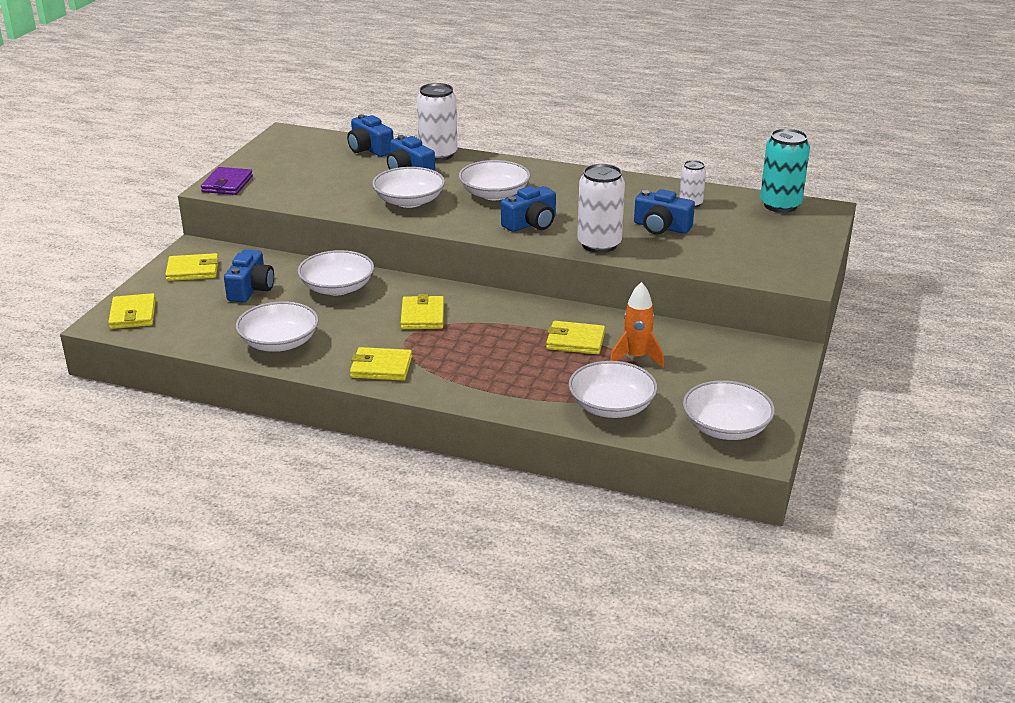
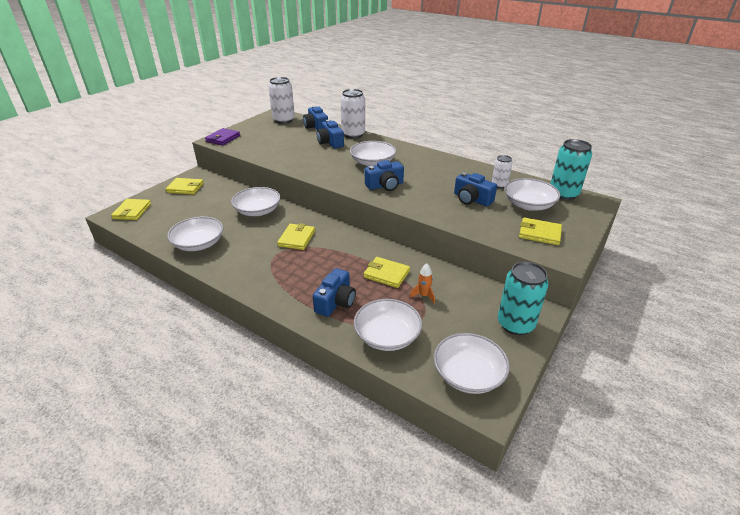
camera: 15 degrees right, 5 degrees up
blue camera [224,250,274,302] -> blue camera moved to [313,268,356,317]
yellow wallet [350,347,412,381] -> yellow wallet moved to [519,217,562,245]
white bowl [372,167,445,208] -> white bowl moved to [504,178,560,211]
white can [577,164,625,253] -> white can moved to [268,77,295,124]
orange rocket [610,282,664,368] -> orange rocket [410,263,435,303], size x0.65
none -> turquoise can [498,262,549,335]

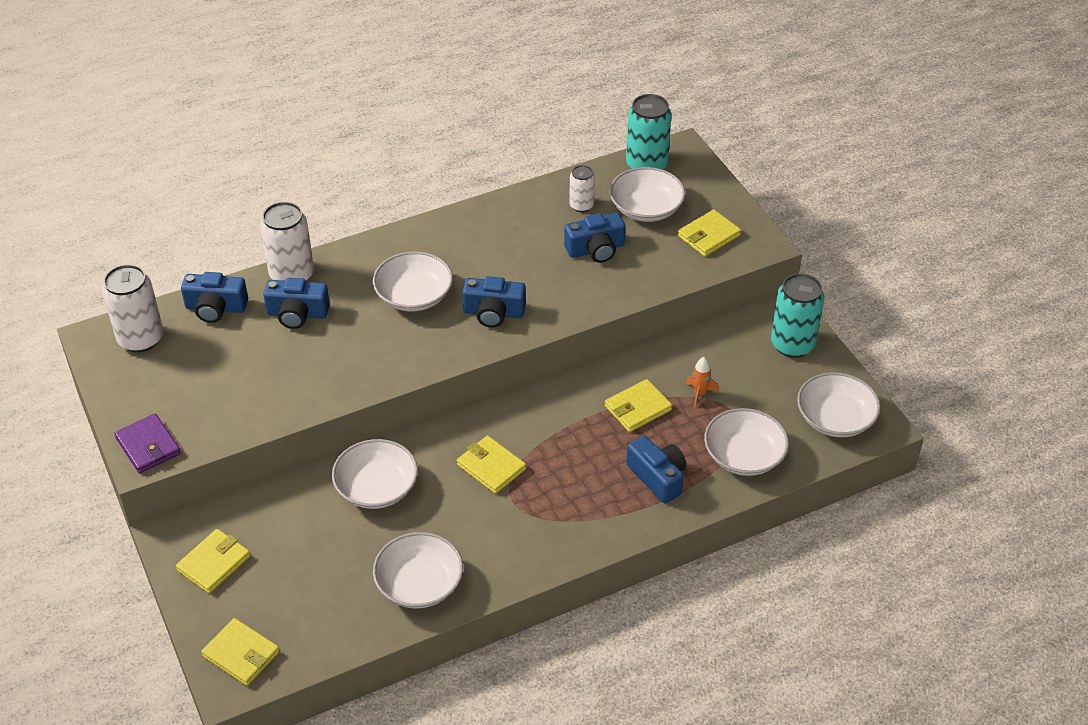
camera: 60 degrees left, 10 degrees up
blue camera [365,160,404,191] -> blue camera turned 90 degrees clockwise [462,276,526,328]

